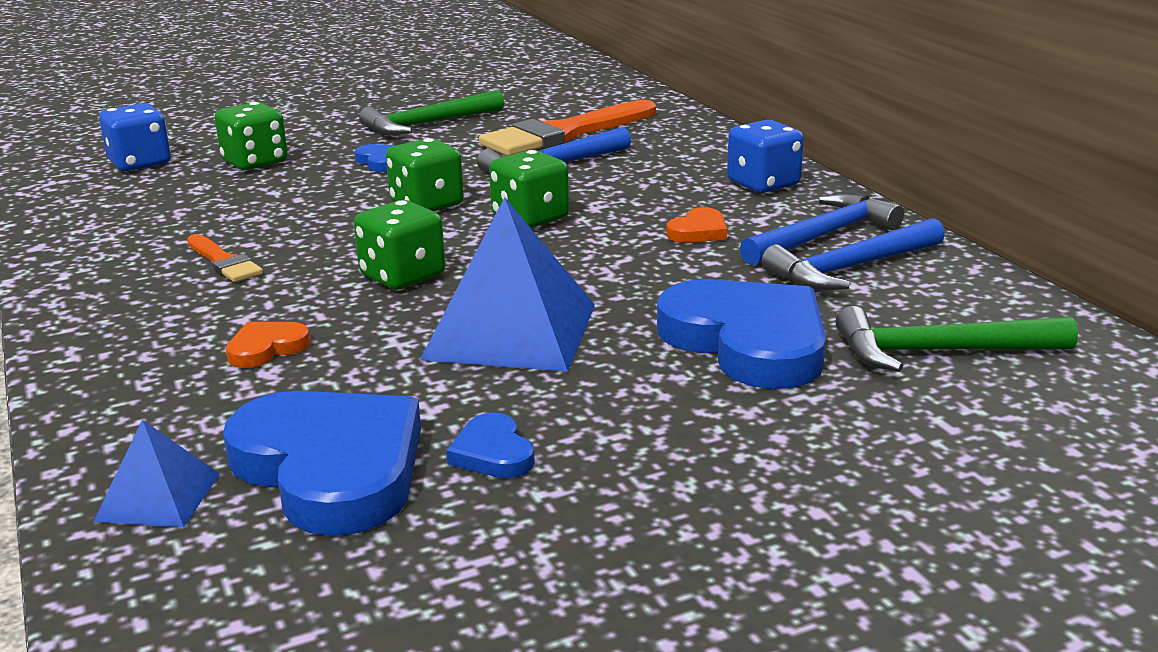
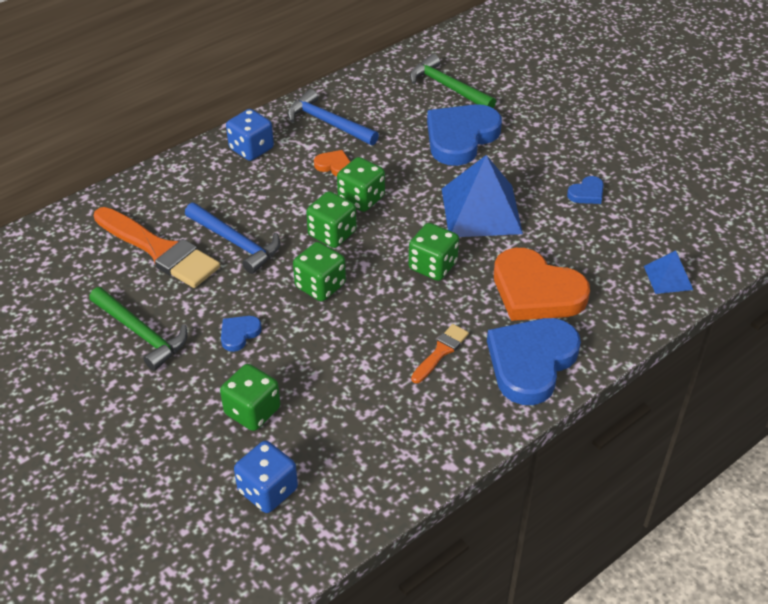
camera: 105 degrees left, 20 degrees up
blue heart [223,391,421,536] -> blue heart moved to [487,318,581,405]
orange heart [226,322,310,368] -> orange heart [494,248,590,321], size x2.26
blue hammer [761,218,945,290] -> none
green hammer [836,306,1078,372] -> green hammer turned 150 degrees clockwise [410,54,496,108]
none -> green dice [337,157,385,212]

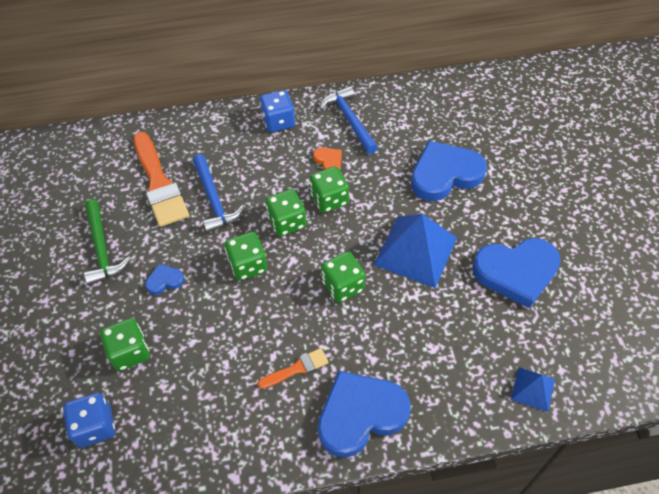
camera: 30 degrees right, 10 degrees up
green hammer [410,54,496,108] -> none
orange heart [494,248,590,321] -> none
blue heart [567,176,604,204] -> blue heart [472,238,561,308], size x2.26

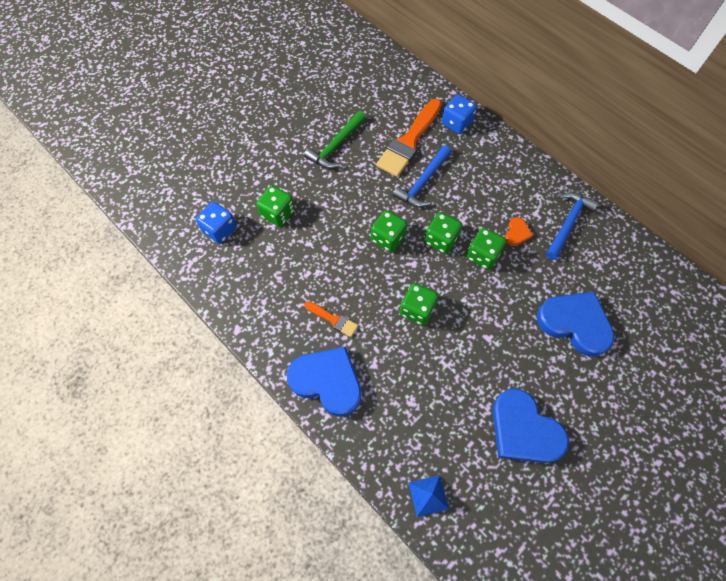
camera: 55 degrees right, 10 degrees up
blue heart [145,264,184,295] -> none
blue dice [260,90,295,132] -> blue dice moved to [442,94,477,134]
blue pyramid [374,214,457,288] -> none

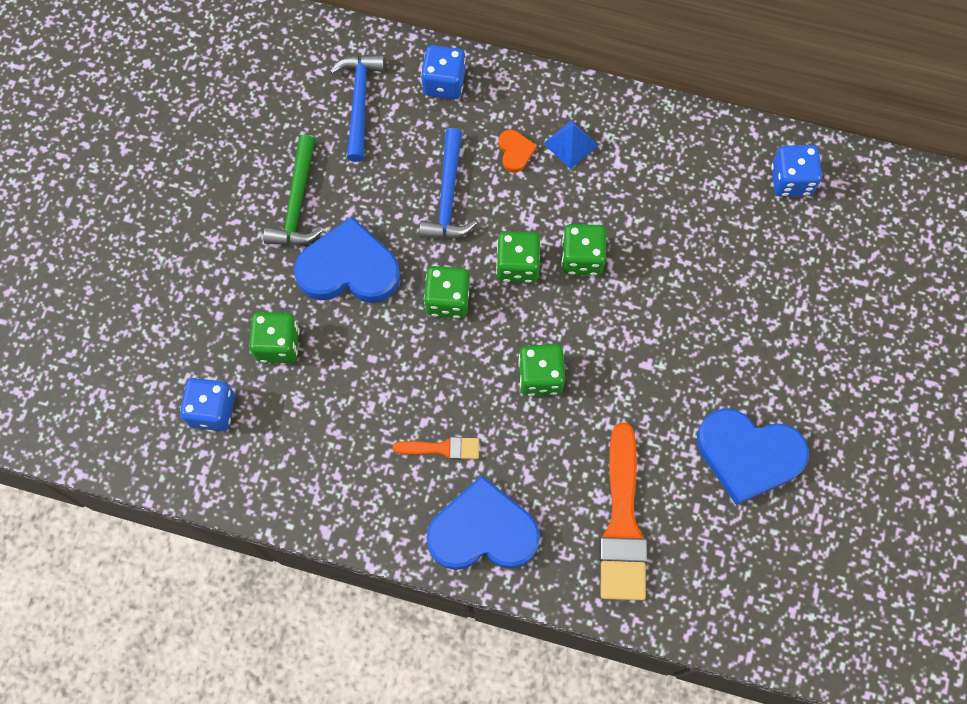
camera: 30 degrees left, 5 degrees up
orange brush [376,99,442,177] -> orange brush moved to [600,422,647,601]
blue pyramid [409,475,449,517] -> blue pyramid moved to [543,120,598,169]
orange heart [505,217,533,246] -> orange heart moved to [499,130,537,173]
blue heart [537,292,614,356] -> blue heart moved to [294,217,401,303]
blue hammer [546,192,599,260] -> blue hammer moved to [330,55,385,162]
none -> blue dice [771,145,822,196]

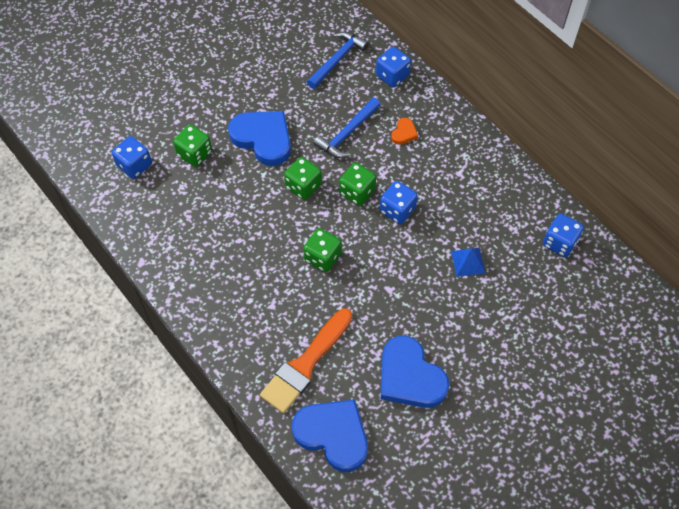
camera: 35 degrees right, 10 degrees down
green hammer [263,135,323,245] -> none
orange brush [393,437,479,460] -> none
blue heart [426,475,540,570] -> blue heart moved to [292,400,368,472]
blue pyramid [543,120,598,169] -> blue pyramid moved to [451,248,485,277]
green dice [561,224,606,276] -> blue dice [380,181,418,224]

